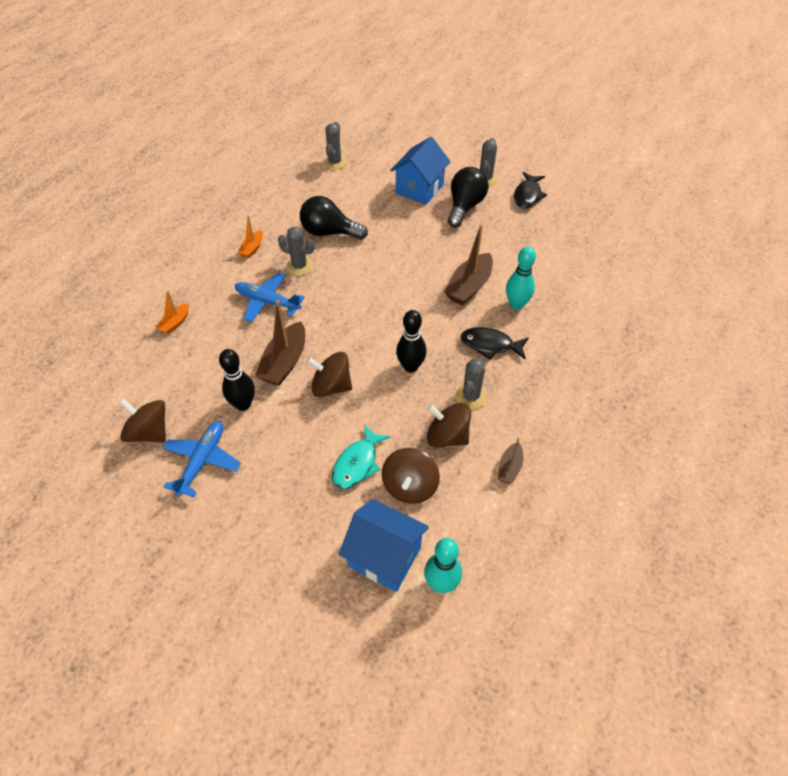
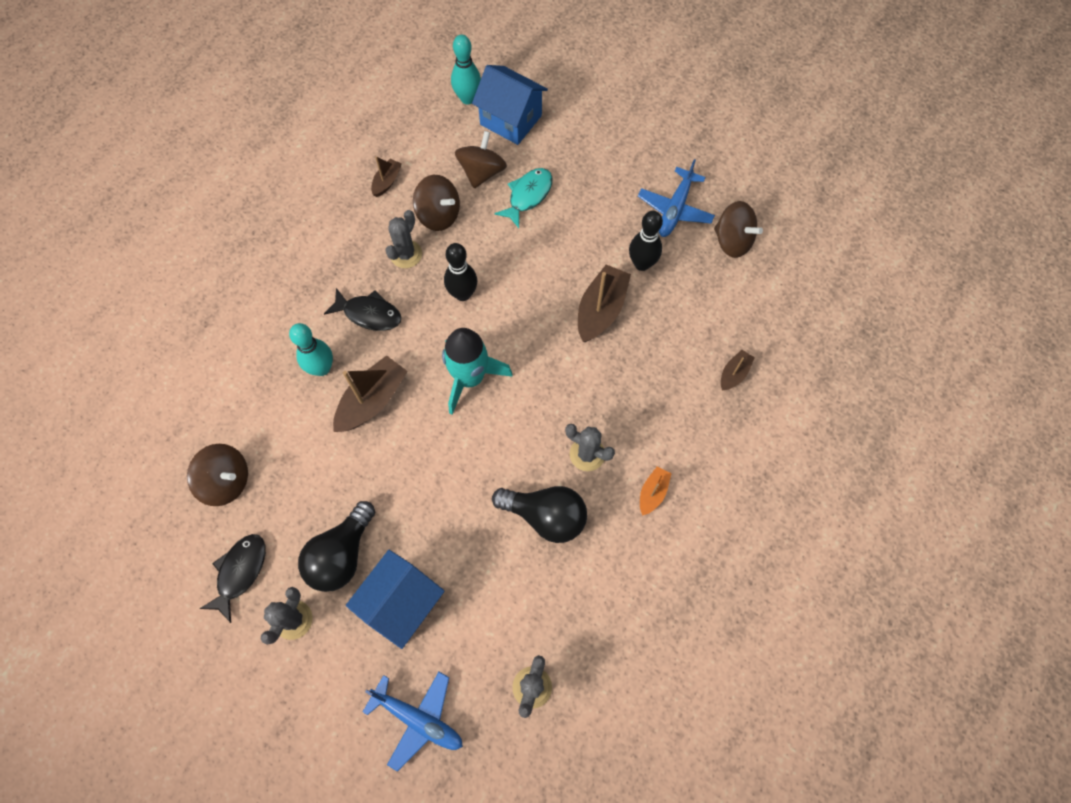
camera: 175 degrees left, 15 degrees up
orange boat [156,290,189,334] -> brown boat [721,350,755,391]
blue plane [235,273,305,322] -> blue plane moved to [363,672,463,772]
brown spinning top [307,352,352,397] -> brown spinning top moved to [187,444,248,506]
none -> turquoise rocket [442,328,513,415]

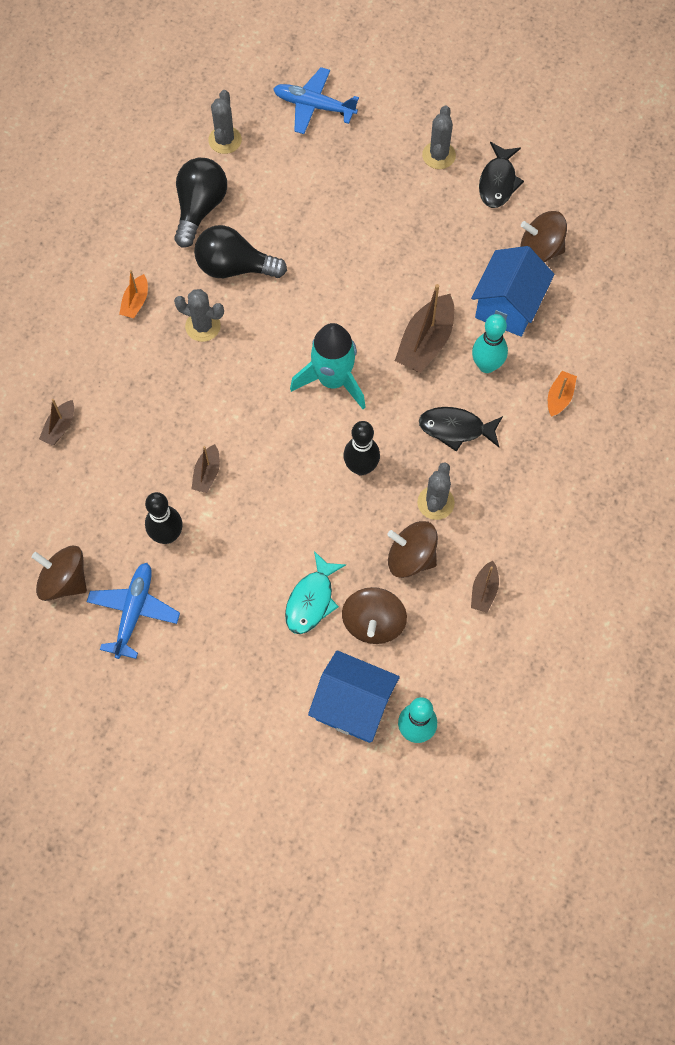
camera: 170 degrees right, 0 degrees up
black light bulb [298,501,375,592] -> black light bulb moved to [174,158,227,248]
blue house [346,550,445,649] -> blue house moved to [471,246,555,337]
brown boat [578,264,631,342] -> brown boat [192,444,220,493], size x0.55
none -> orange boat [548,371,577,417]

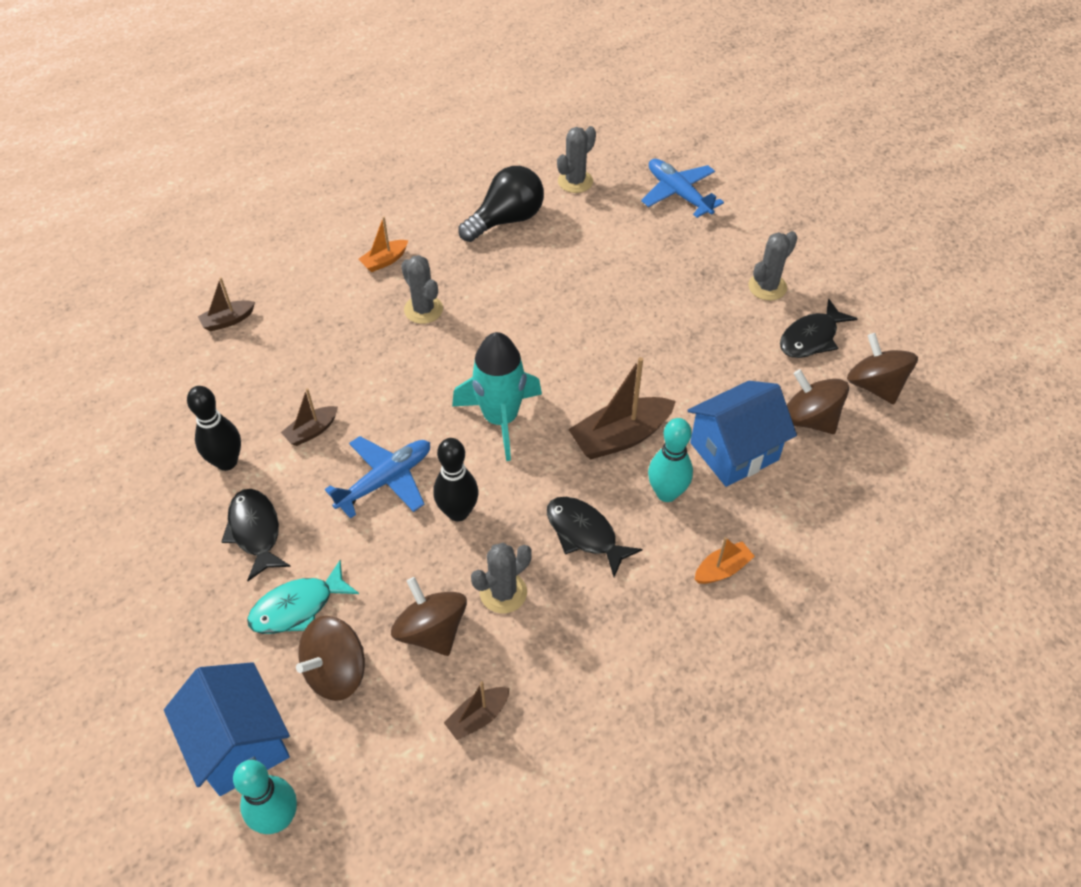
camera: 35 degrees right, 15 degrees down
brown spinning top [31,546,87,601] -> brown spinning top moved to [847,333,918,404]
blue plane [87,563,180,659] -> blue plane moved to [325,436,430,519]
black light bulb [194,225,287,278] -> none
none -> black fish [221,489,291,581]

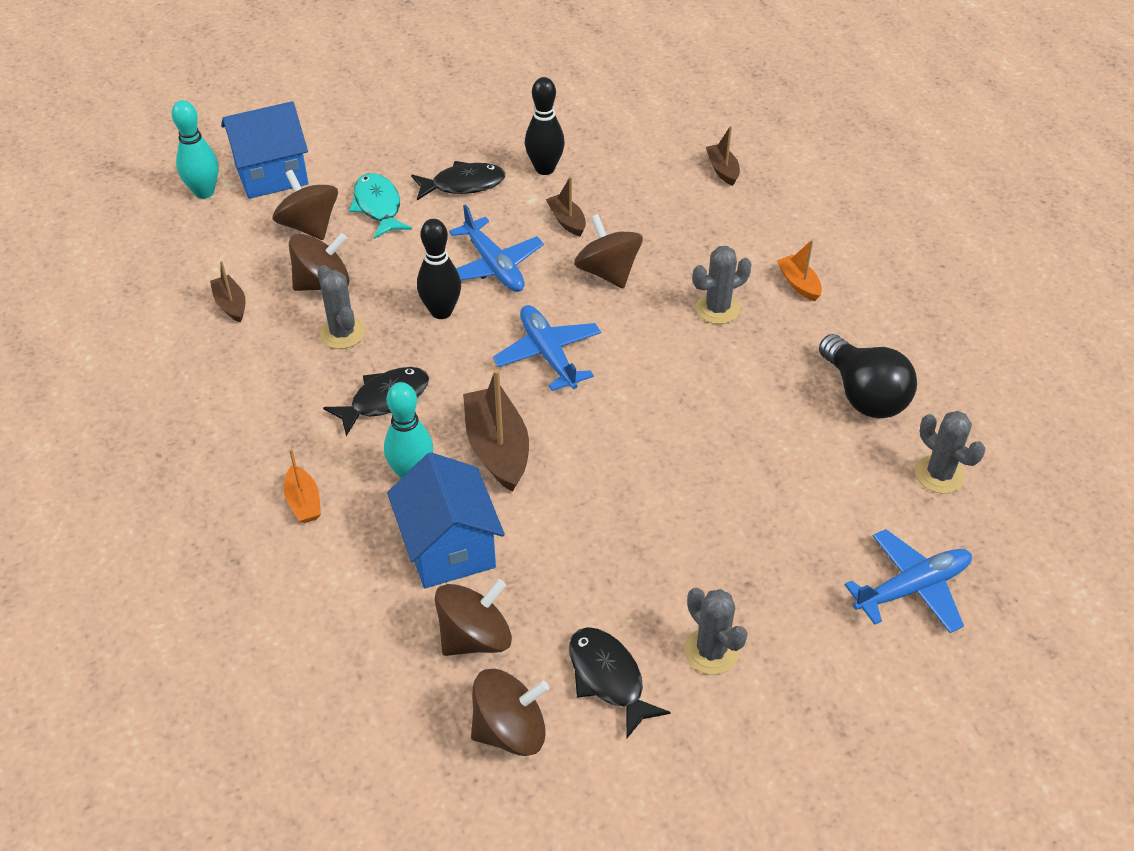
camera: 100 degrees right, 5 degrees down
turquoise rocket [452,332,542,461] -> blue plane [493,305,601,391]
none -> brown spinning top [574,214,643,289]

